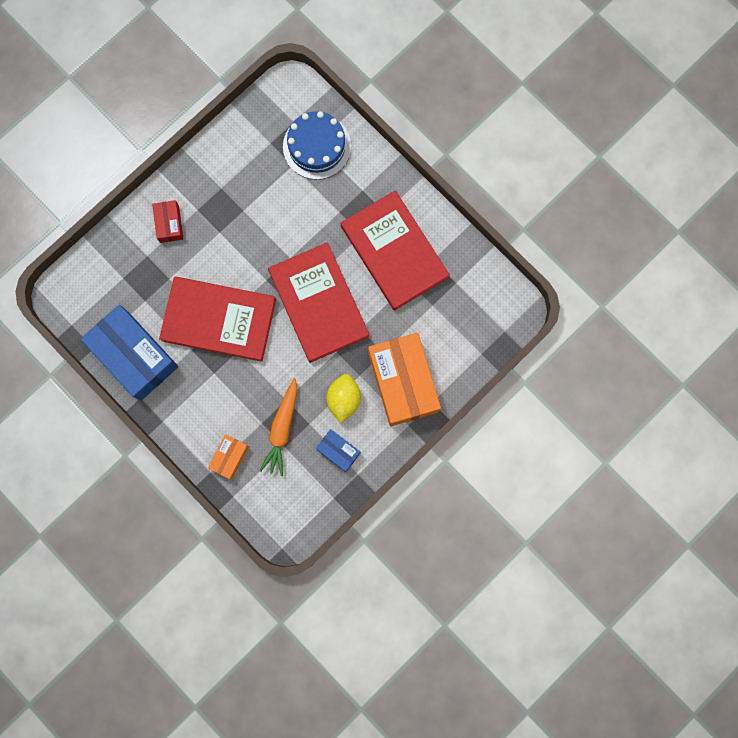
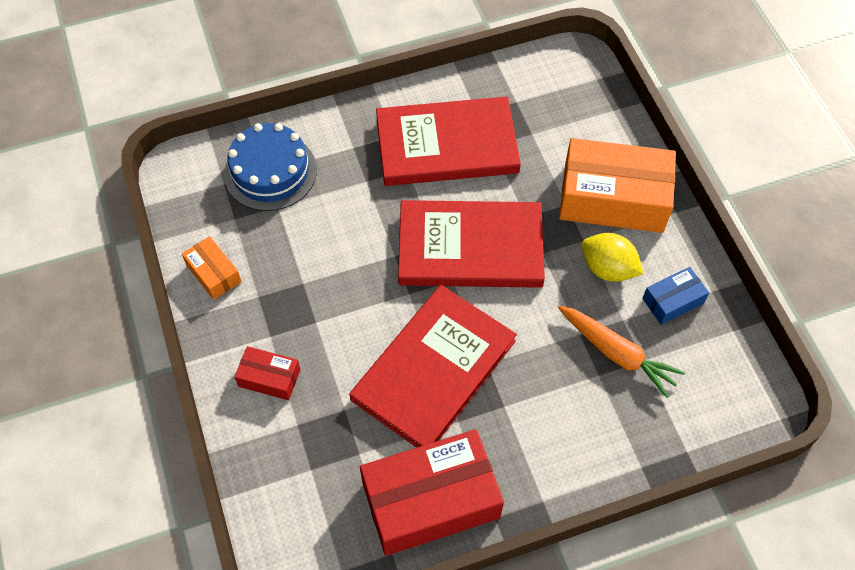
camera: 65 degrees left, 20 degrees down
blue box [81,305,178,401] -> red box [360,429,504,556]
orange box [208,434,249,480] -> orange box moved to [182,236,242,300]

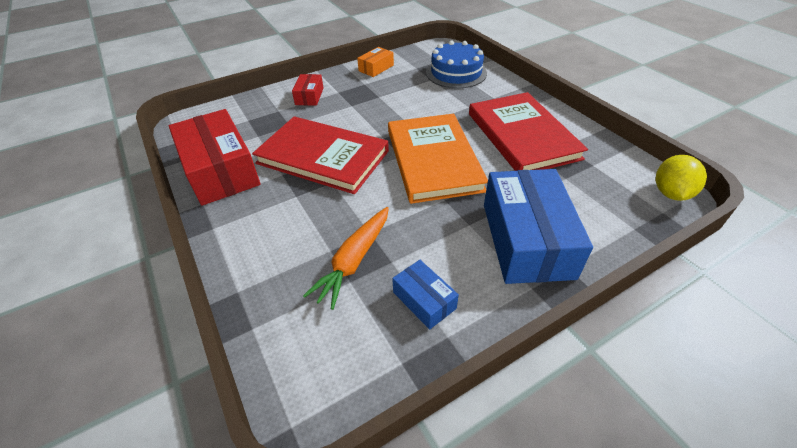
camera: 80 degrees right, 15 degrees down
red book [398,200,545,288] -> orange book [388,114,488,204]
orange box [559,138,676,233] -> blue box [484,169,593,284]
yellow lemon [581,233,644,282] -> yellow lemon moved to [656,155,707,201]

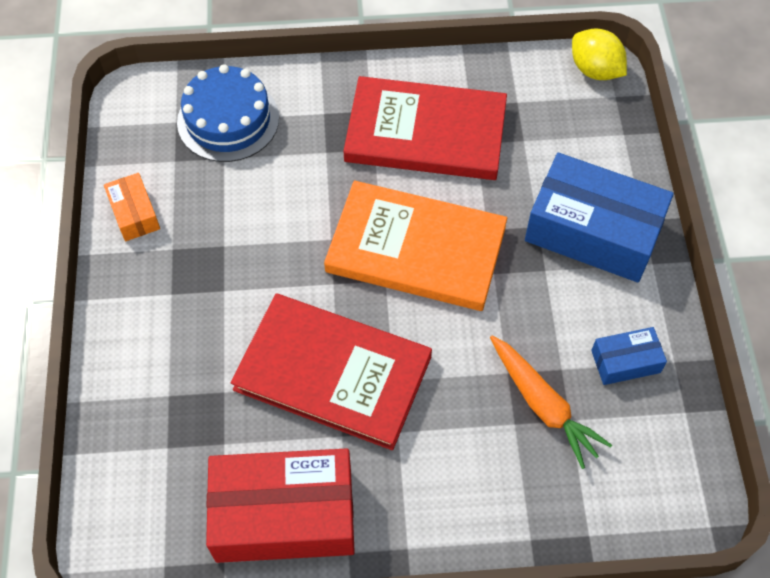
camera: 65 degrees left, 15 degrees up
red book [252,116,389,194] -> red book turned 60 degrees clockwise [231,294,432,450]
red box [292,74,324,106] -> none

